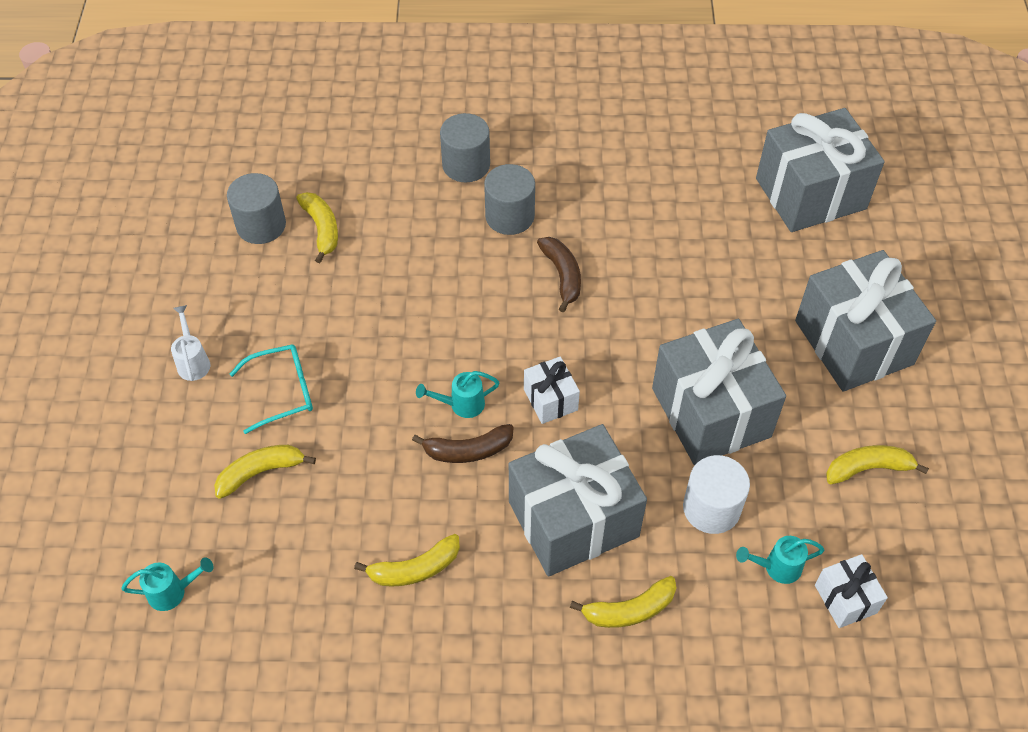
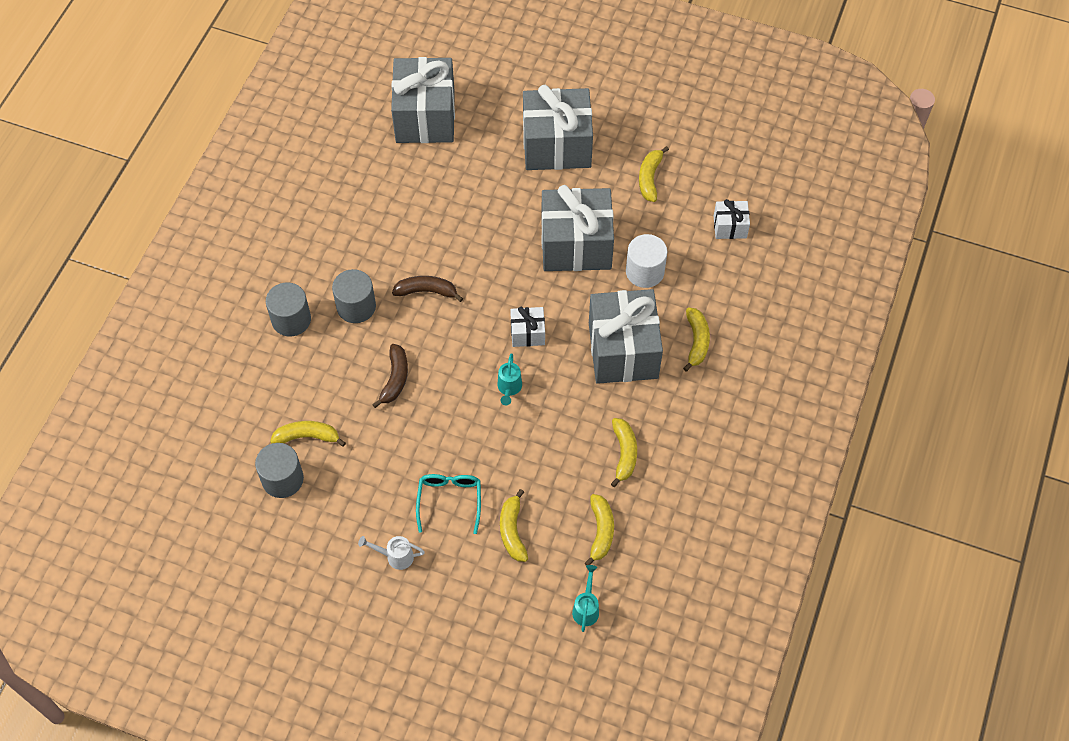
camera: 70 degrees left, 5 degrees up
brown banana [412,424,514,463] -> brown banana moved to [372,344,408,408]
turquoise watering can [736,536,824,584] -> none
none -> yellow banana [585,494,614,565]

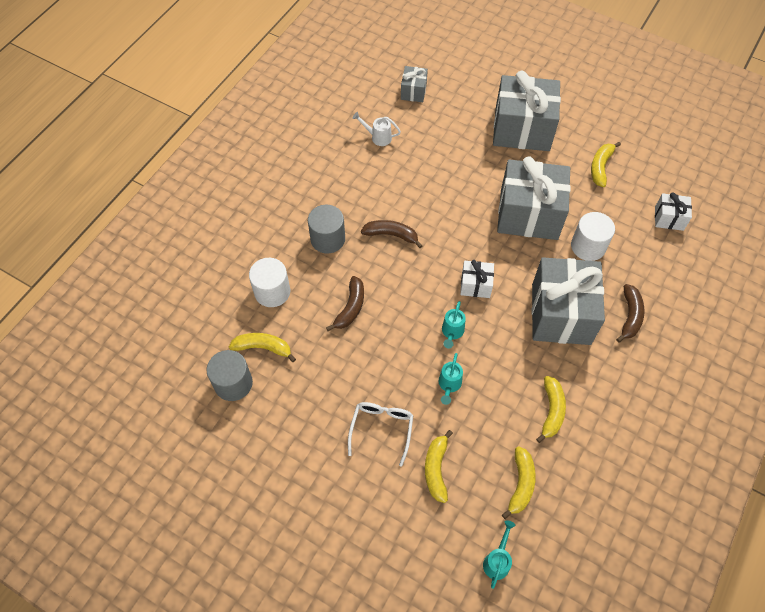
camera: 10 degrees right, 0 degrees up
grey cylinder [266,282,311,337] -> none
white watering can [358,536,425,570] -> white watering can moved to [352,112,401,146]
grey gift [391,57,455,143] -> grey gift [401,66,428,102], size x0.47
turquoise glasses [416,474,481,534] -> white glasses [348,402,413,466]
yellow banana [683,307,710,372] -> brown banana [616,284,645,343]
none -> white cylinder [249,258,290,307]
none -> turquoise watering can [439,353,463,405]

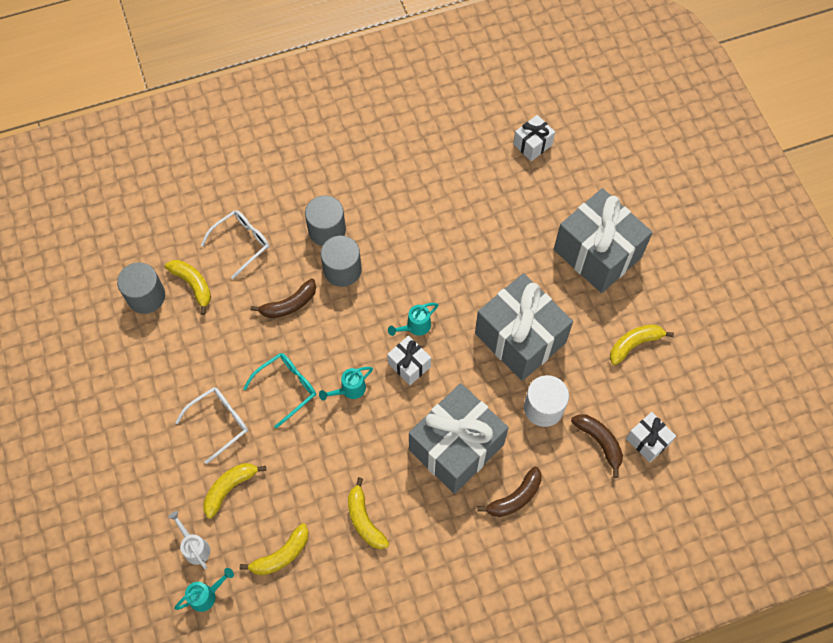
camera: 40 degrees right, 5 degrees up
white cylinder [249,258,290,307] -> white glasses [201,210,269,279]
white watering can [352,112,401,146] -> white watering can moved to [168,511,210,569]
brown banana [361,220,423,248] -> brown banana moved to [571,414,623,478]
grey gift [401,66,428,102] -> white gift [513,115,555,161]
turquoise watering can [439,353,463,405] -> turquoise watering can moved to [388,303,438,336]
yellow banana [536,376,566,443] -> yellow banana turned 105 degrees clockwise [348,477,389,549]
none -> turquoise glasses [243,353,316,429]
none -> grey cylinder [320,235,362,287]

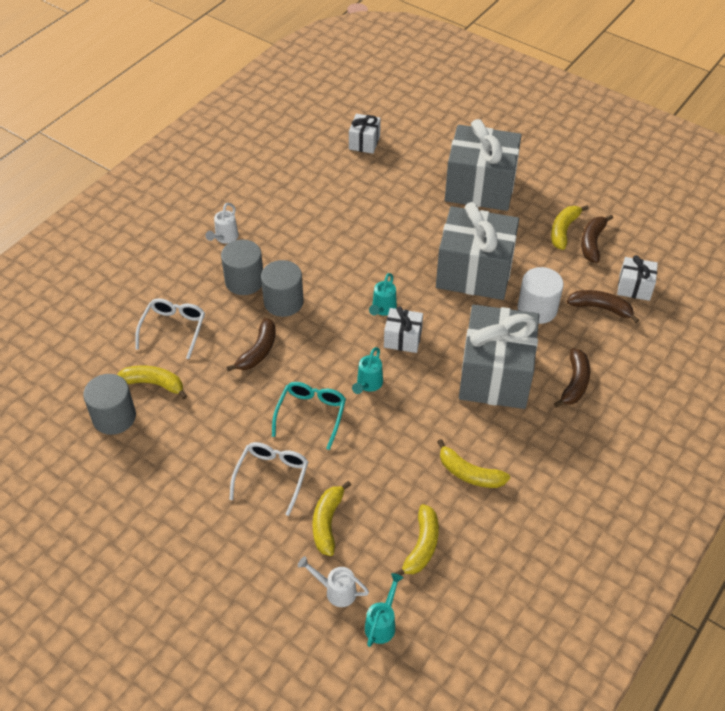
camera: 35 degrees left, 15 degrees down
none -> white watering can [205,203,239,244]
none -> brown banana [581,215,613,263]

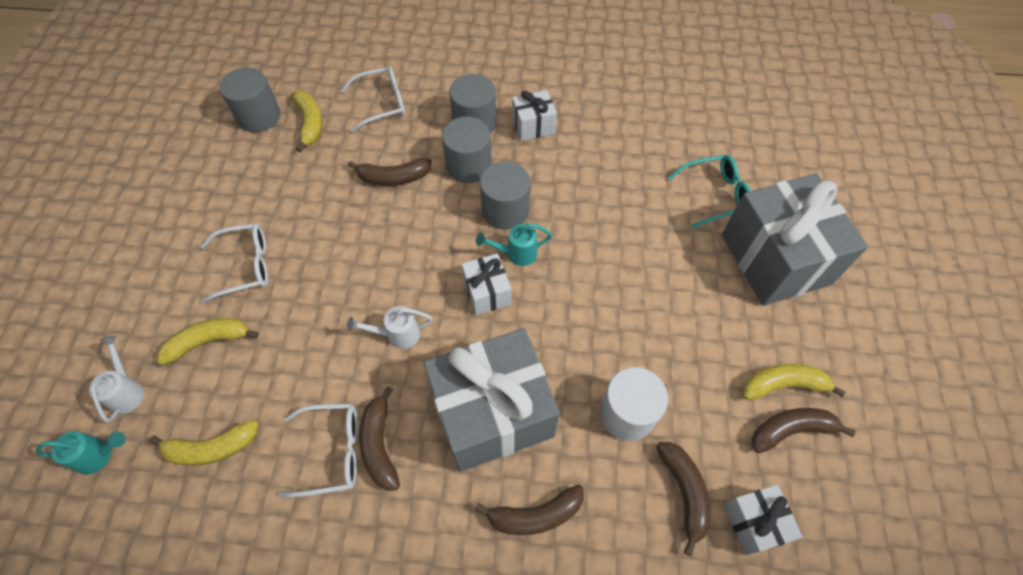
camera: 60 degrees right, 10 degrees up
white watering can [205,203,239,244] -> white watering can moved to [347,306,432,349]
turquoise glasses [272,382,346,450] -> turquoise glasses moved to [668,155,751,228]
white gift [349,114,381,154] -> white gift moved to [512,90,557,141]
turquoise watering can [352,347,383,394] -> none
grey gift [436,202,519,300] -> none
yellow banana [437,439,510,488] -> white glasses [278,403,358,497]
none -> brown banana [359,386,400,491]
none -> grey cylinder [480,161,530,230]

